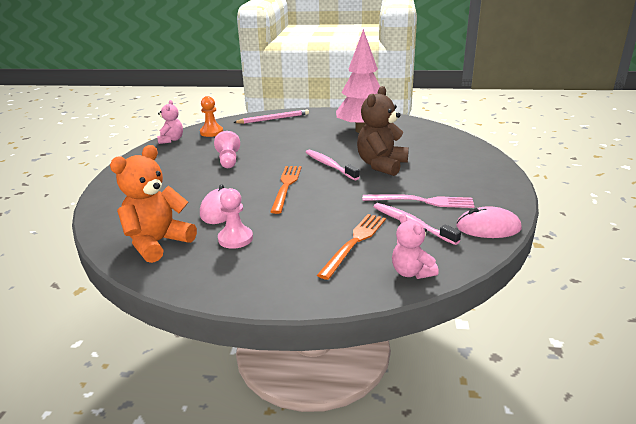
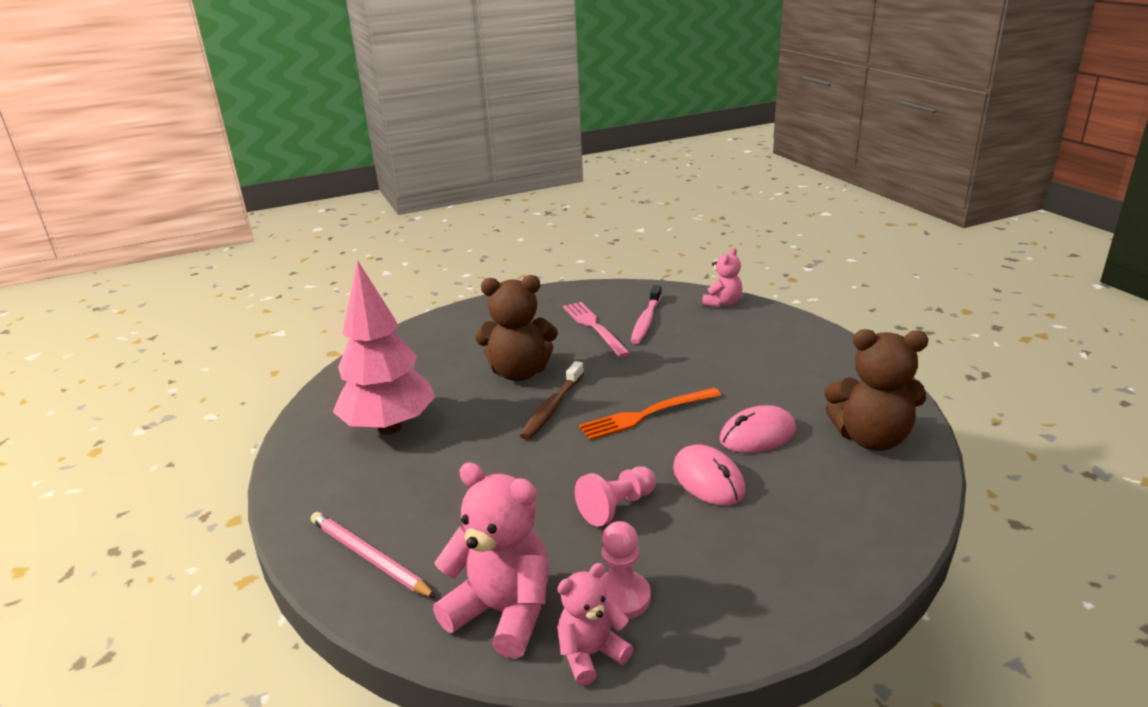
camera: 120 degrees left, 0 degrees up
orange teddy bear [110,145,197,263] -> brown teddy bear [825,329,929,451]
orange pawn [200,96,223,137] -> pink teddy bear [433,462,549,659]
pink pawn [218,188,253,249] -> pink pawn moved to [600,521,651,619]
pink toothbrush [306,150,359,180] -> brown toothbrush [520,361,584,440]
orange fork [317,214,386,280] -> none
pink mouse [456,206,522,238] -> pink mouse moved to [673,444,746,506]

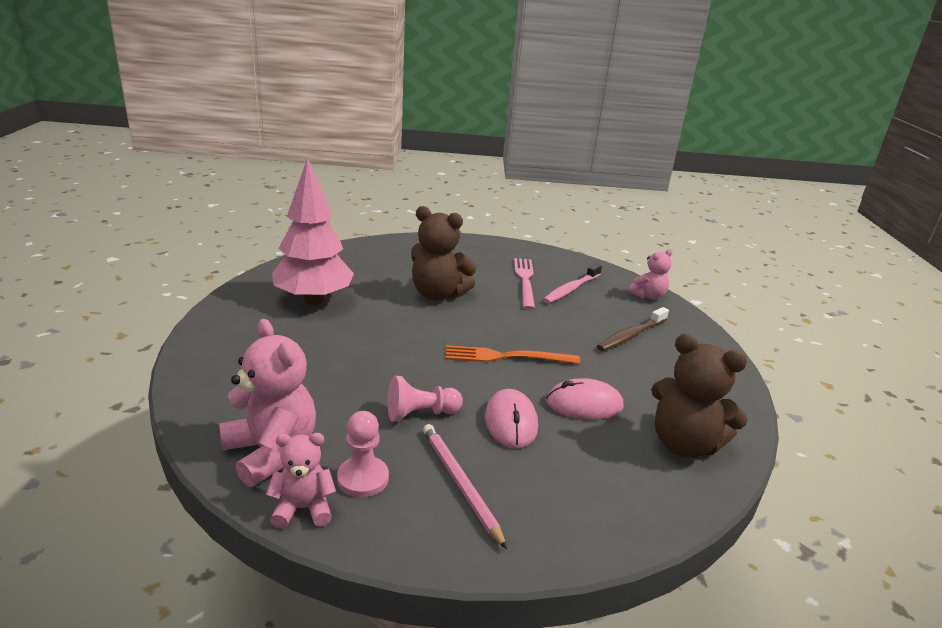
camera: 20 degrees right, 0 degrees up
pink pencil [311,512,437,598] -> pink pencil moved to [423,424,507,549]
brown toothbrush [520,361,584,440] -> brown toothbrush moved to [597,307,669,351]

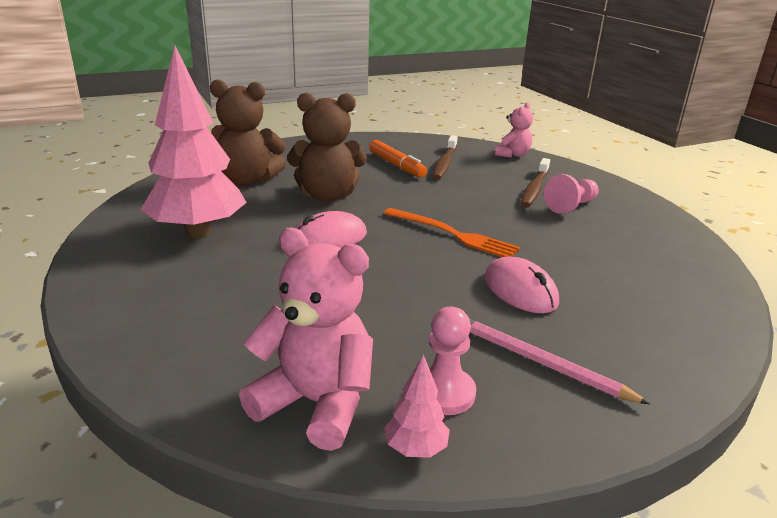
camera: 25 degrees left, 0 degrees up
pink teddy bear [266,433,336,529] -> pink tree [384,354,450,458]
pink pawn [388,376,463,422] -> pink pawn moved to [544,174,599,214]
orange fork [446,345,580,364] -> orange fork turned 120 degrees counterclockwise [383,208,520,257]
pink fork [514,258,535,310] -> orange marker [369,140,427,178]
pink toothbrush [543,263,602,304] -> brown toothbrush [432,135,458,180]
pink mouse [546,378,623,420] -> pink mouse moved to [295,211,367,248]
brown teddy bear [651,334,748,458] -> brown teddy bear moved to [210,80,286,186]

